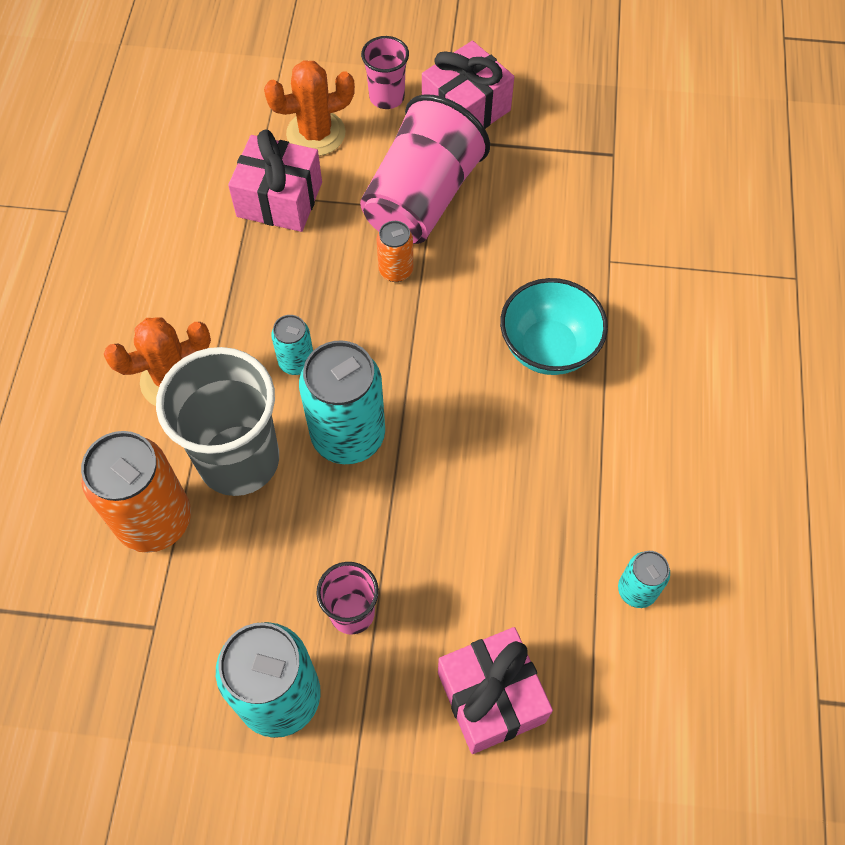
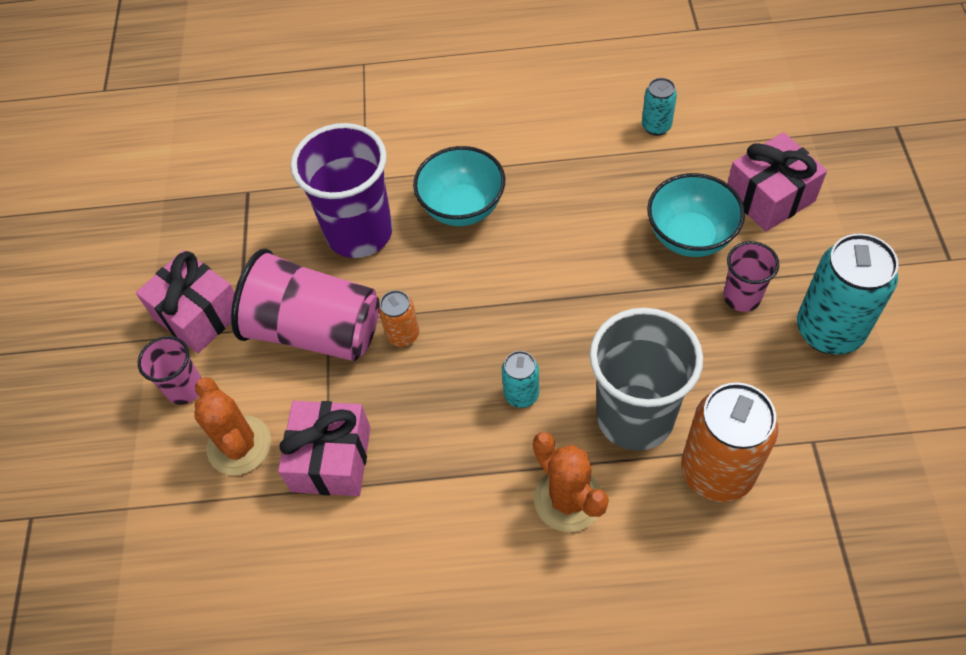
camera: 95 degrees left, 5 degrees down
turquoise can [299,340,385,464] -> none
none -> purple cup [291,123,393,258]
none -> turquoise bowl [647,173,745,257]

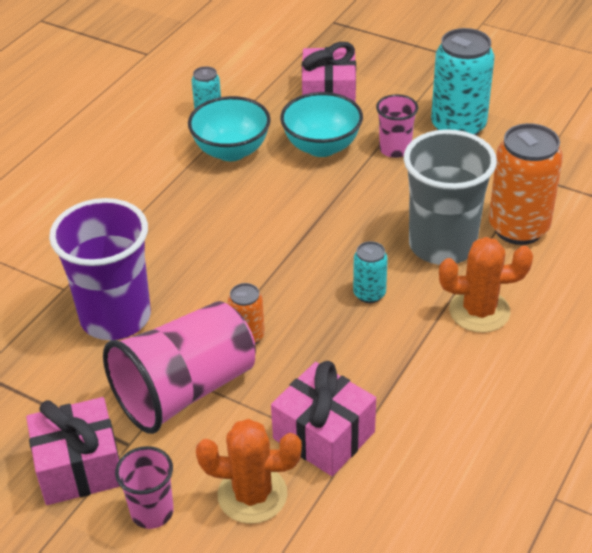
camera: 60 degrees left, 15 degrees down
turquoise bowl [413,146,505,226] -> turquoise bowl moved to [188,96,271,161]

